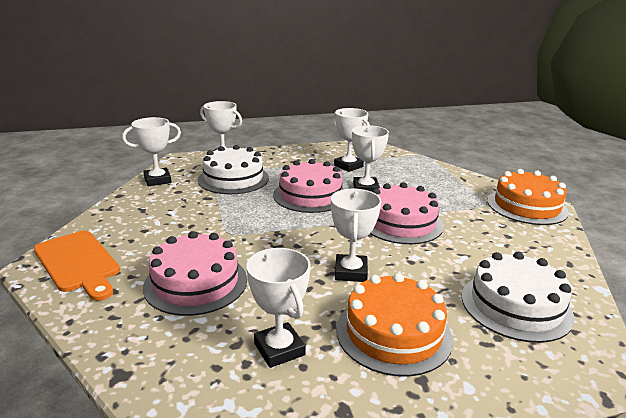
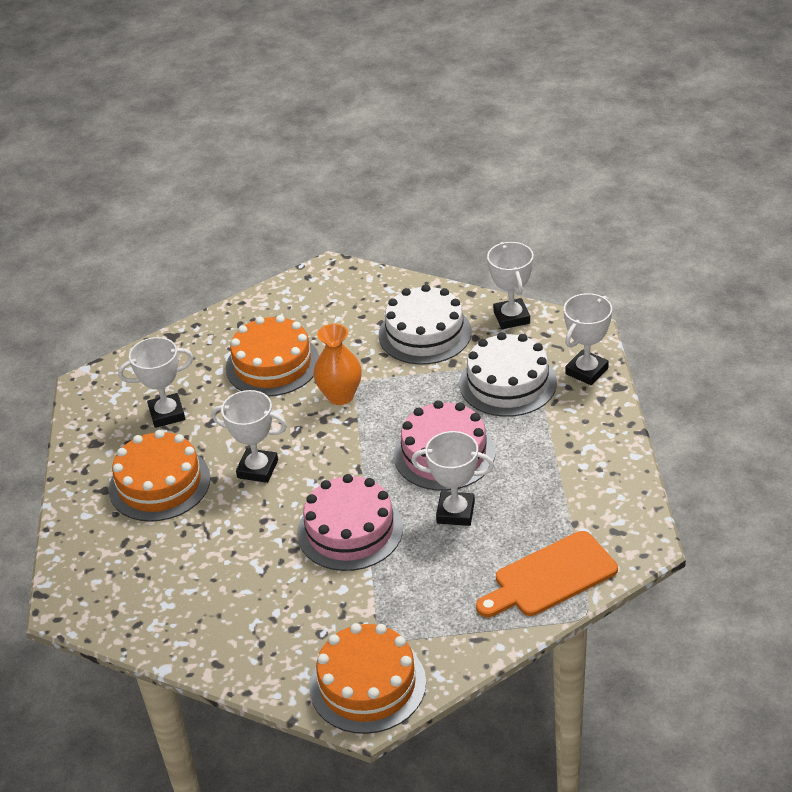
camera: 105 degrees right, 15 degrees up
orange cutting board [34,230,120,301] -> orange cutting board moved to [476,531,618,617]
pink cake [143,231,247,316] -> orange cake [226,315,319,397]
white trophy [332,108,370,172] -> none
white cake [462,252,574,343] -> white cake moved to [379,284,472,365]
none -> orange vase [313,324,362,405]

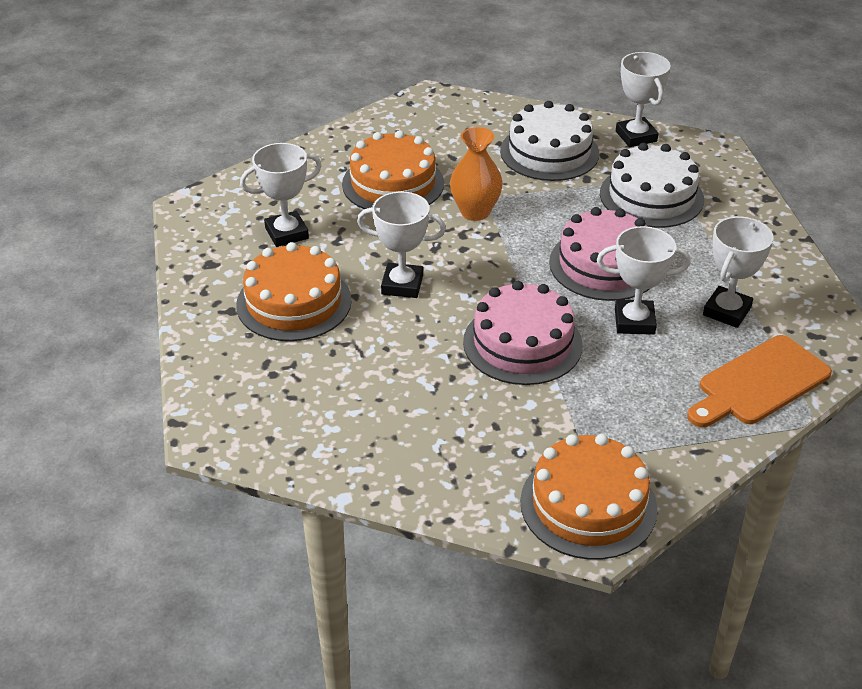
camera: 10 degrees left, 0 degrees up
white trophy [564,293,612,385] -> white trophy moved to [703,217,774,328]

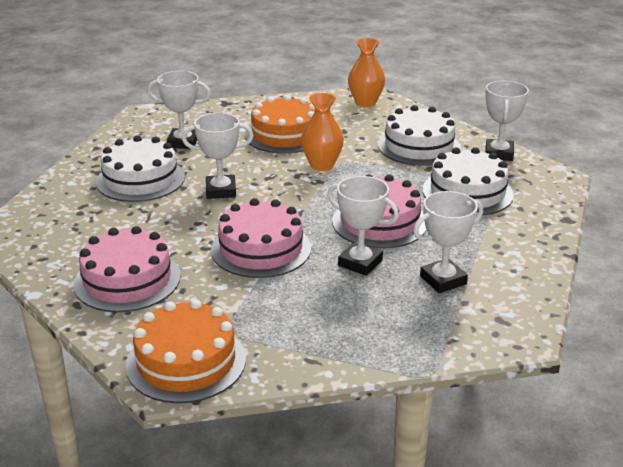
camera: 30 degrees right, 10 degrees down
orange cake [236,242,352,341] -> white cake [96,135,185,202]
white trophy [357,192,446,298] -> white trophy turned 45 degrees counterclockwise [182,113,254,199]
orange cutting board [687,335,832,427] -> none
none -> pink cake [73,226,180,312]
none -> orange vase [348,38,385,107]

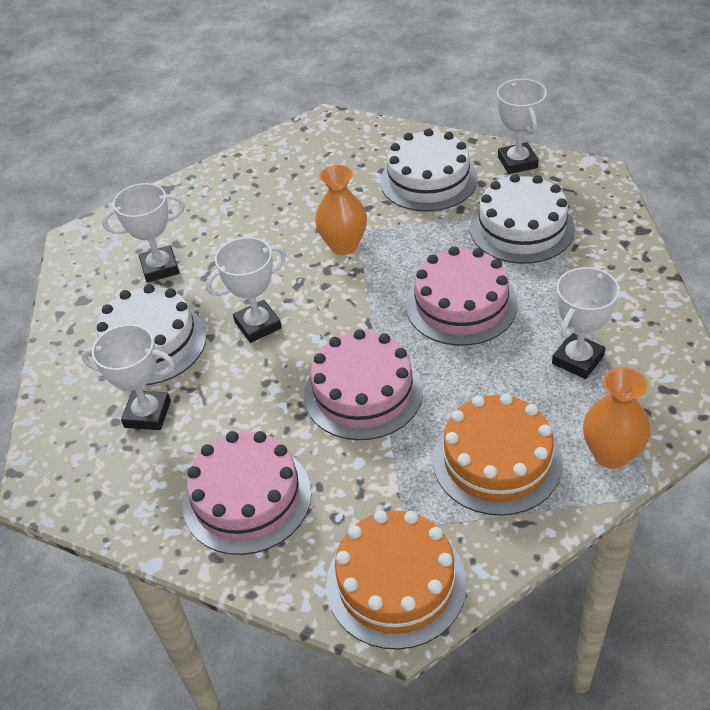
camera: 20 degrees left, 15 degrees up
orange cake [245,95,315,154] -> orange cake moved to [433,393,562,516]
white trophy [327,176,399,276] -> white trophy moved to [81,324,175,430]
orange vase [348,38,385,107] -> orange vase moved to [583,367,651,469]

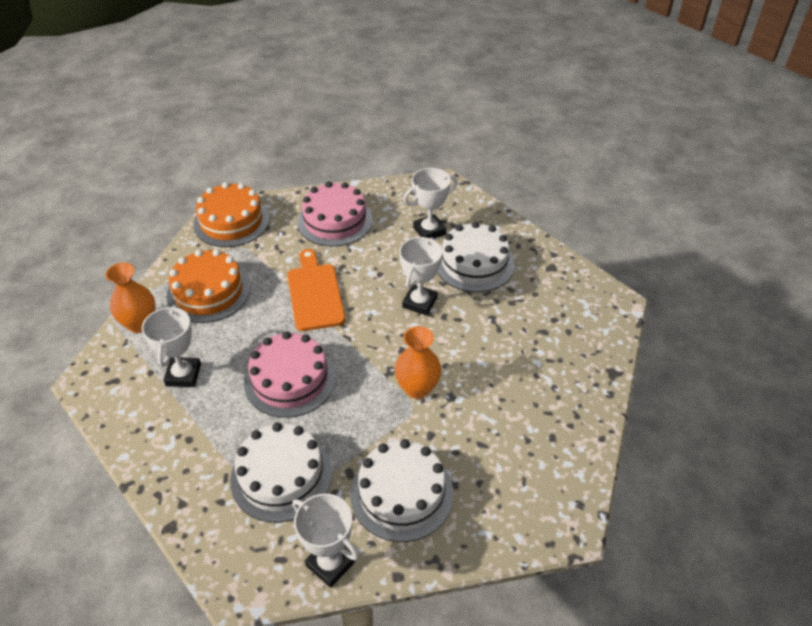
camera: 140 degrees right, 0 degrees up
white trophy [102,183,185,283] -> none
pink cake [304,329,423,440] -> orange cutting board [287,249,345,331]

